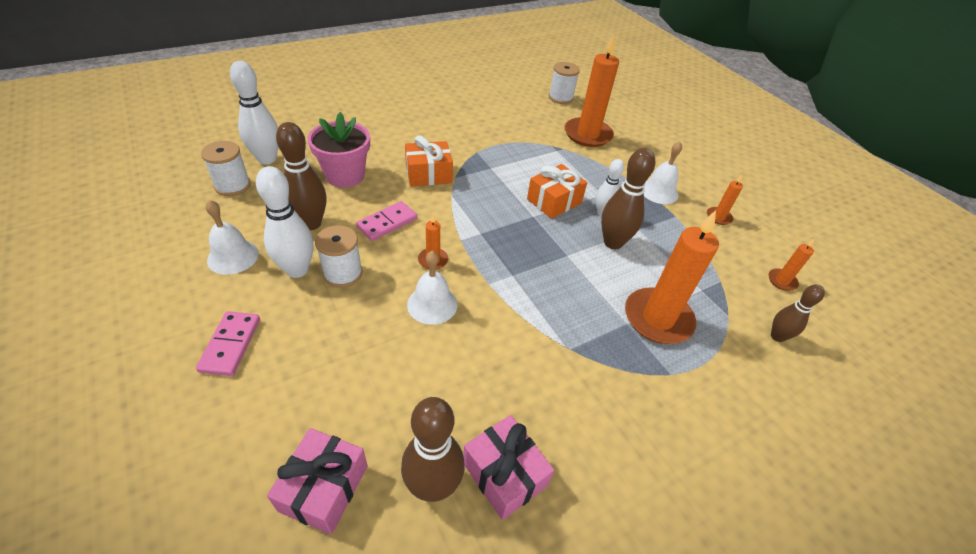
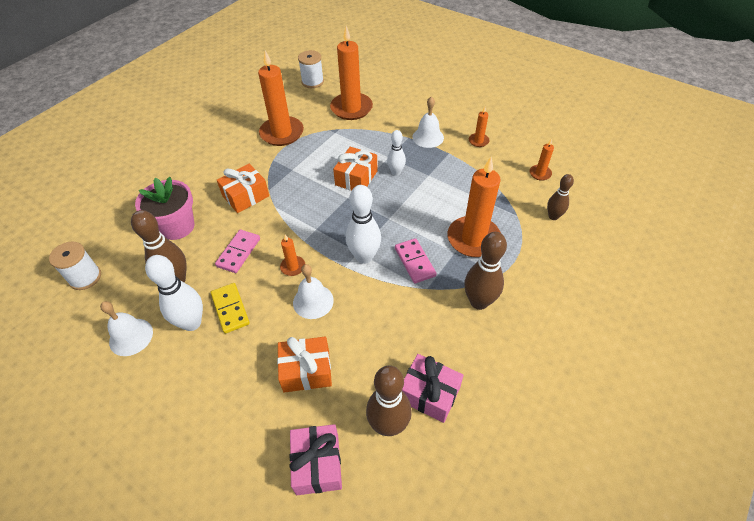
camera: 20 degrees left, 5 degrees up
pink domino [196,311,260,376] -> pink domino moved to [395,238,437,283]
white bowling pin [230,61,278,164] -> white bowling pin moved to [346,185,381,264]
white spool [315,225,363,288] -> yellow domino [211,283,250,334]
brown bowling pin [601,148,655,249] -> brown bowling pin moved to [464,232,507,310]
none -> orange candle [258,51,304,146]
none -> orange gift [277,337,332,393]

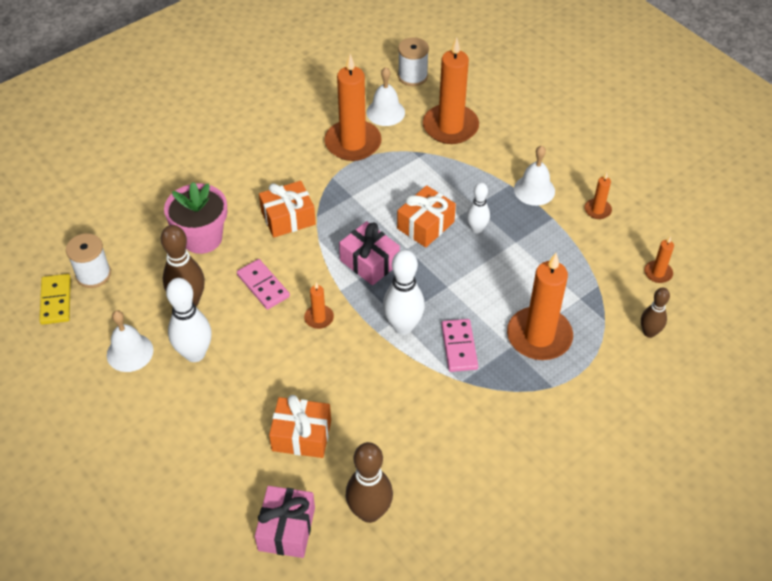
camera: 15 degrees right, 0 degrees up
yellow domino [211,283,250,334] -> yellow domino moved to [39,274,71,325]
pink domino [215,230,260,273] -> pink domino turned 75 degrees counterclockwise [237,259,290,310]
white bell [293,264,334,319] -> white bell moved to [367,67,405,126]
pink gift [402,354,464,423] -> pink gift moved to [339,221,400,285]
brown bowling pin [464,232,507,310] -> none

